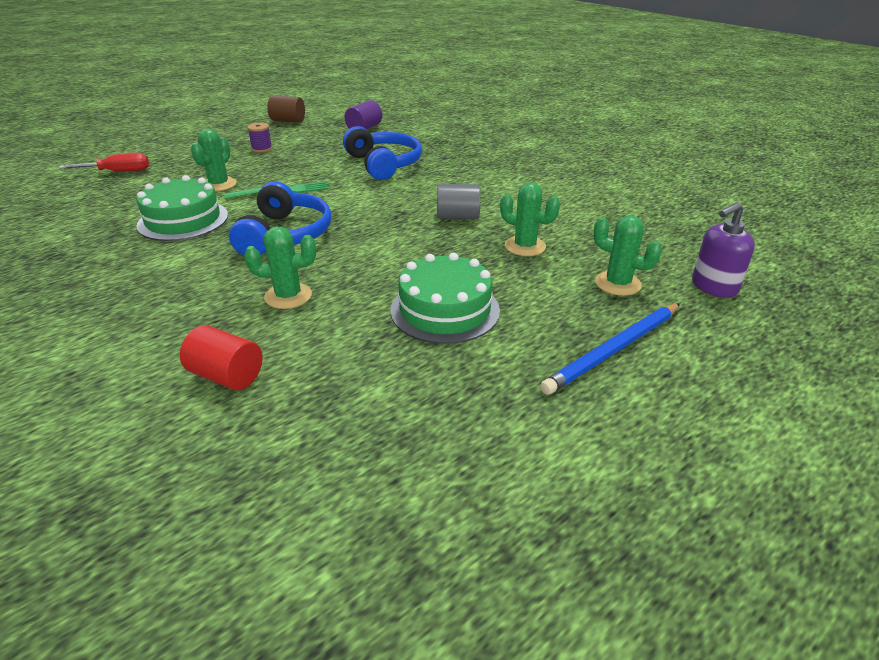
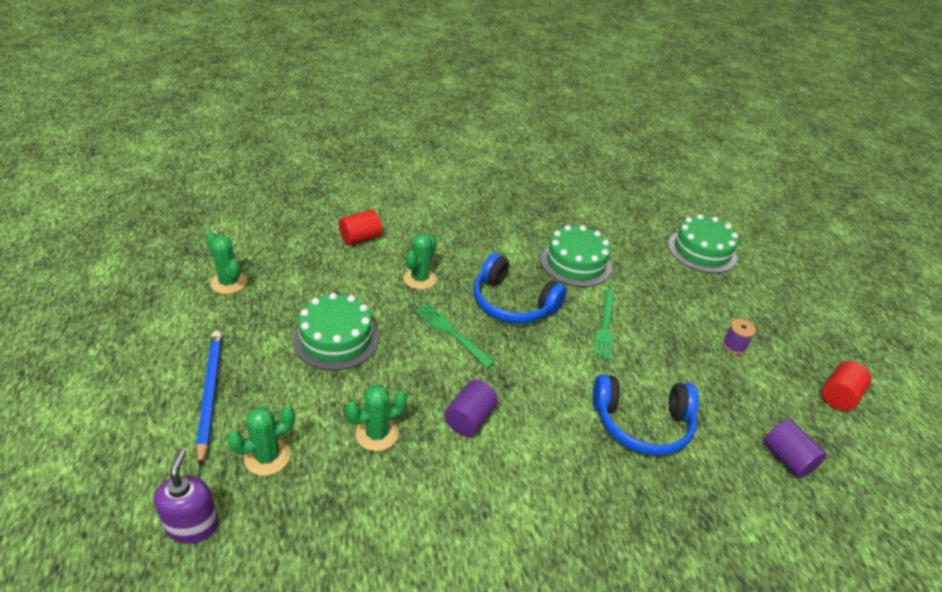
camera: 115 degrees right, 5 degrees up
red screwdriver [59,153,149,171] -> green cake [668,214,738,273]
green cactus [191,129,237,191] -> green cactus moved to [206,232,247,294]
brown cylinder [267,95,305,123] -> red cylinder [822,362,871,411]
grey cylinder [437,184,480,219] -> purple cylinder [444,380,498,437]
none -> green fork [415,303,495,368]

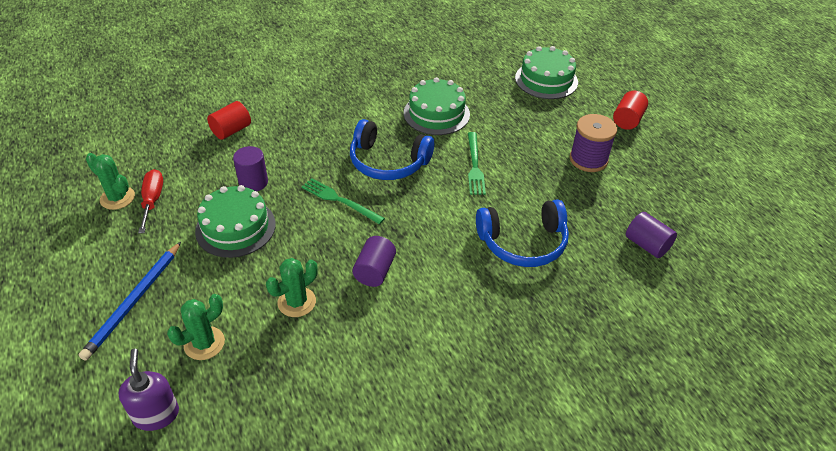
camera: 10 degrees left, 5 degrees up
blue pencil [196,331,222,466] -> blue pencil turned 135 degrees counterclockwise [79,242,181,361]
green cactus [403,234,437,290] -> none
purple spool [722,319,756,355] -> purple spool [570,114,617,172], size x1.79
red cylinder [822,362,871,411] -> red cylinder moved to [613,91,648,130]
none -> red screwdriver [138,169,163,234]
none -> purple cylinder [233,146,268,191]

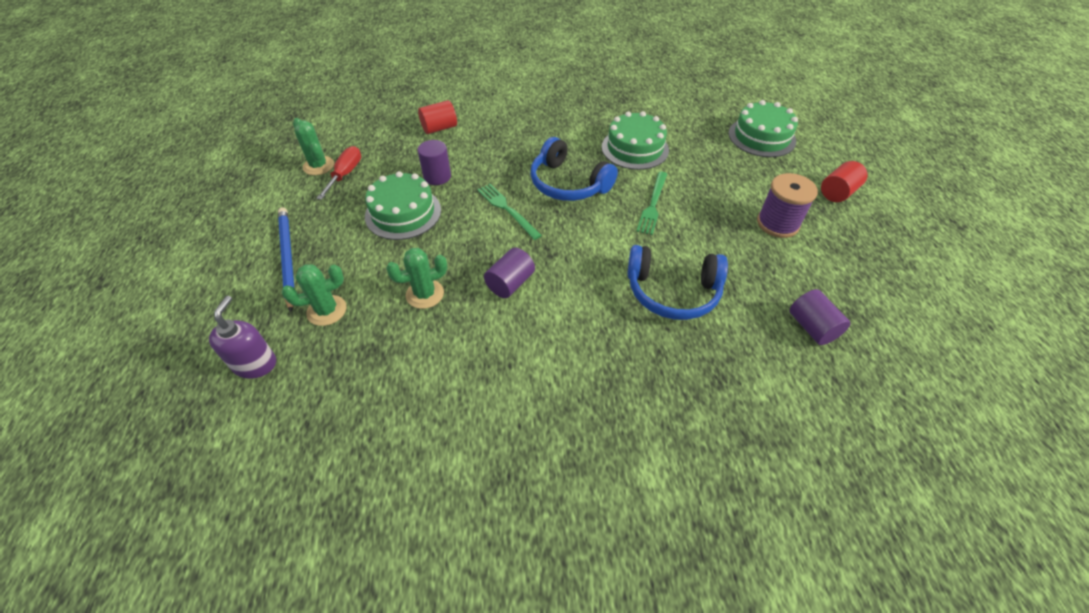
camera: 20 degrees right, 5 degrees up
blue pencil [79,242,181,361] -> blue pencil turned 120 degrees clockwise [278,207,294,313]

